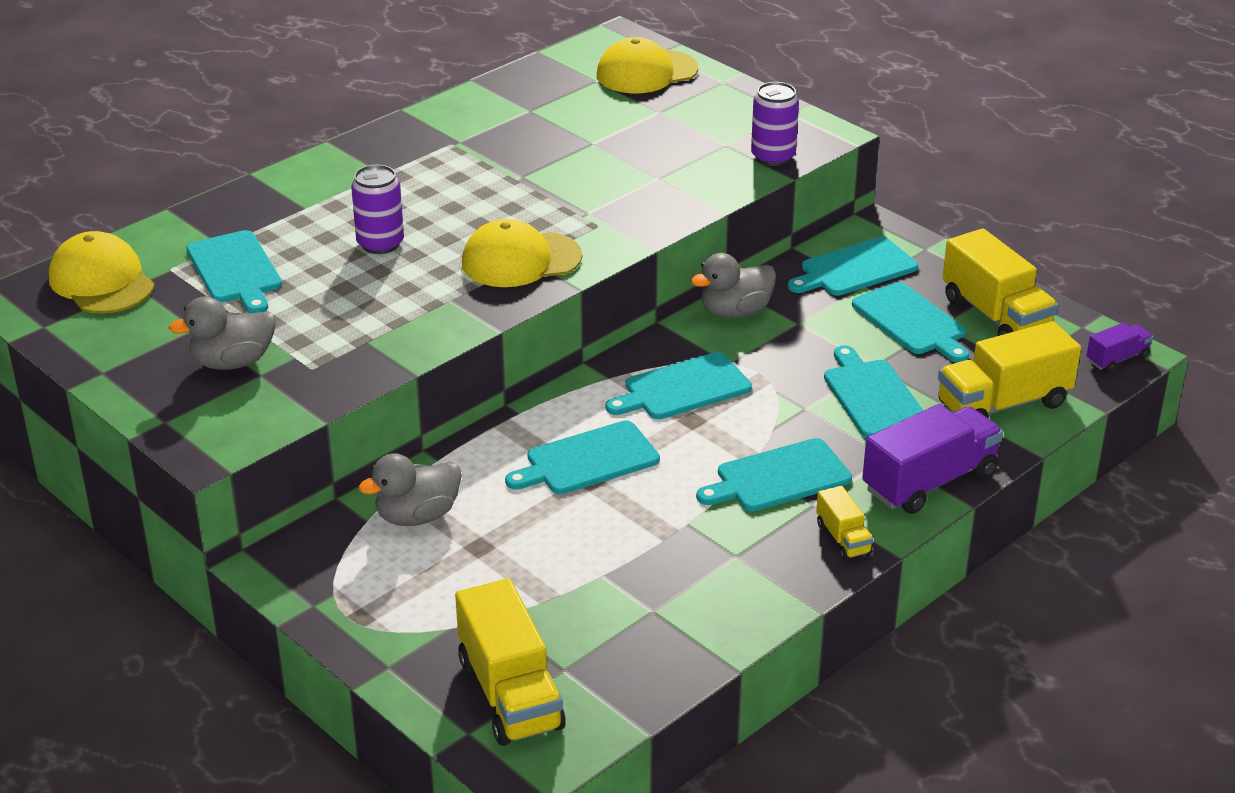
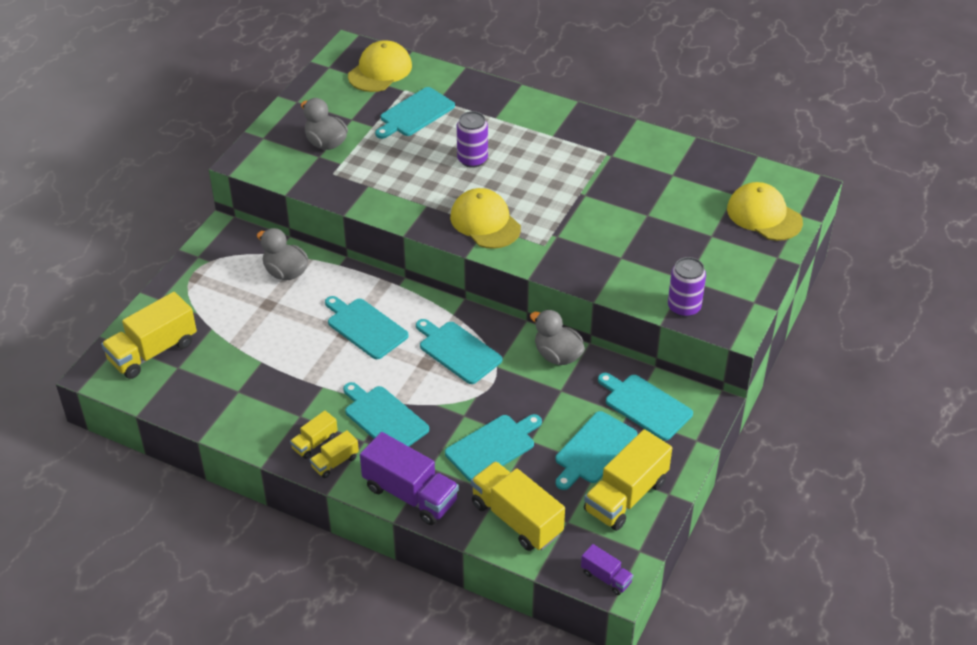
camera: 70 degrees right, 10 degrees up
none -> yellow truck [290,410,338,459]

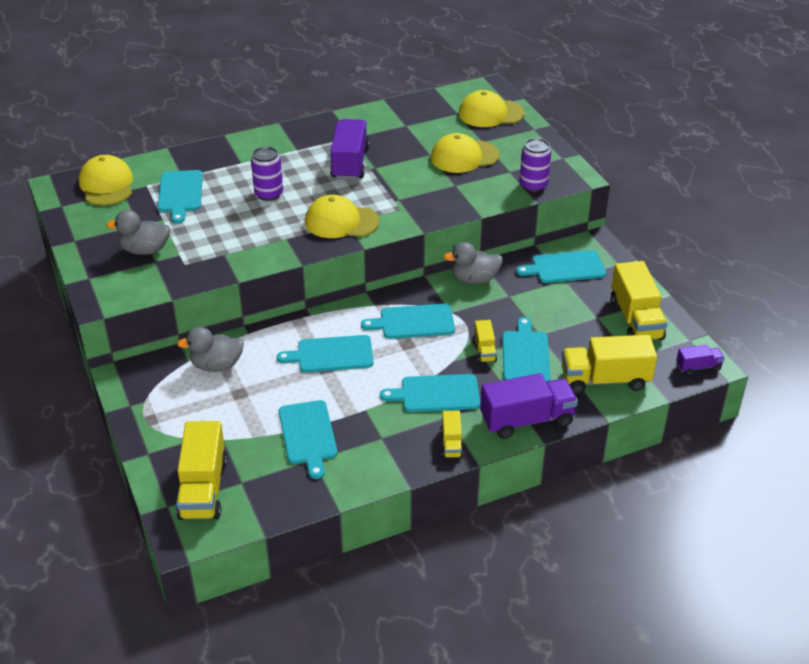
camera: 50 degrees left, 5 degrees down
yellow truck [290,410,338,459] -> yellow truck moved to [473,320,497,363]
turquoise cutting board [555,411,637,490] -> turquoise cutting board moved to [279,400,338,479]
none -> purple truck [330,119,370,180]
none -> yellow cap [431,133,500,173]

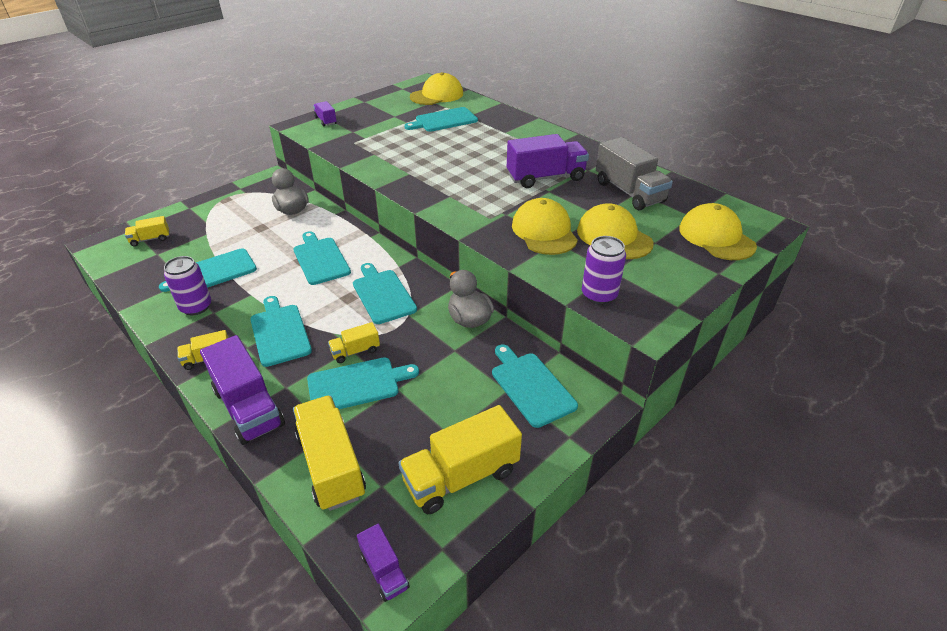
camera: 70 degrees right, 0 degrees up
grey duck [106,210,170,255] -> none
yellow truck [176,421,228,520] -> yellow truck [125,216,169,246], size x0.51
purple can [251,147,283,201] -> purple can moved to [164,256,211,315]
yellow cap [305,195,380,238] -> yellow cap moved to [512,198,578,255]
none -> purple truck [313,101,337,126]
none -> grey truck [596,137,673,210]

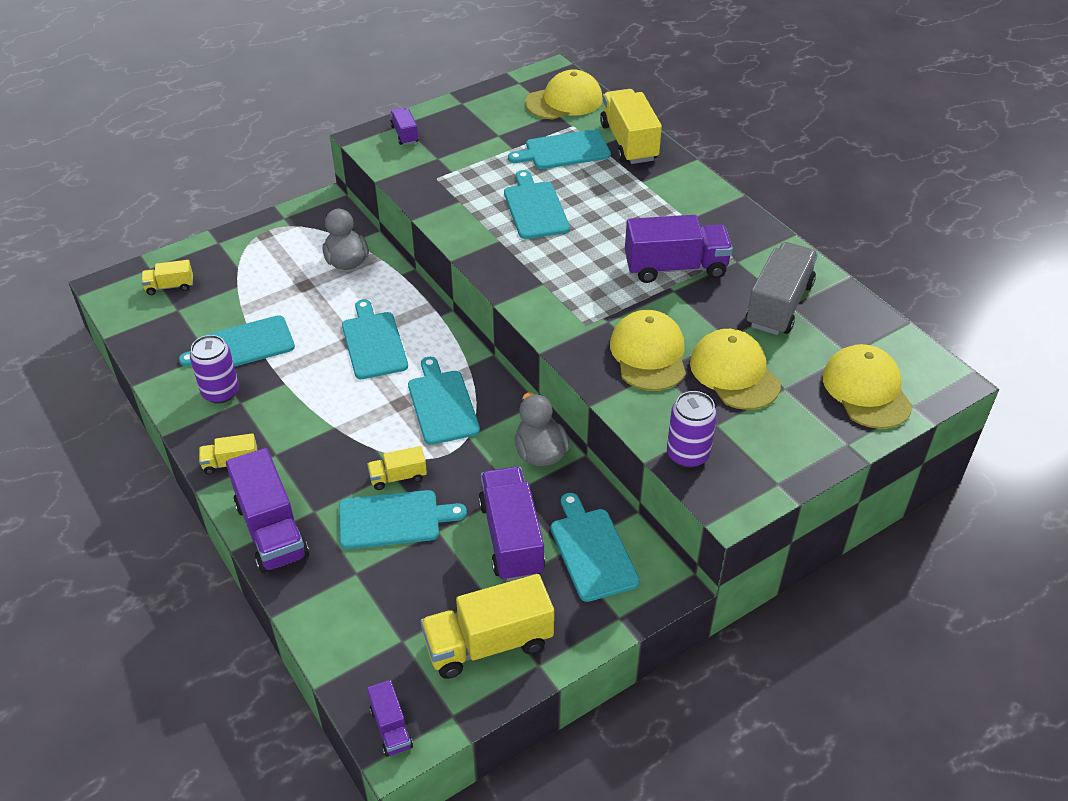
camera: 10 degrees right, 5 degrees up
turquoise cutting board [250,296,312,367] -> turquoise cutting board moved to [504,170,570,239]
yellow truck [293,395,366,511] -> yellow truck moved to [600,89,662,164]
grey truck [596,137,673,210] -> grey truck turned 135 degrees counterclockwise [746,242,818,335]
none -> purple truck [478,467,545,582]

